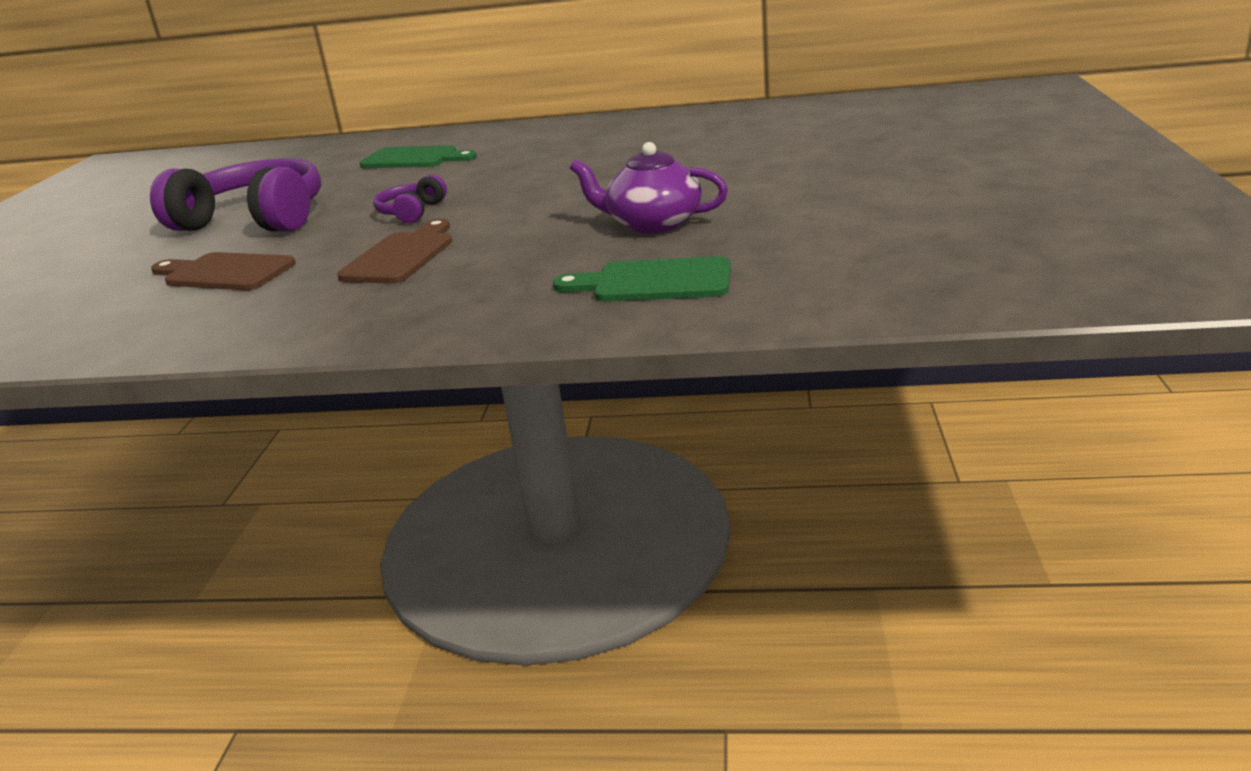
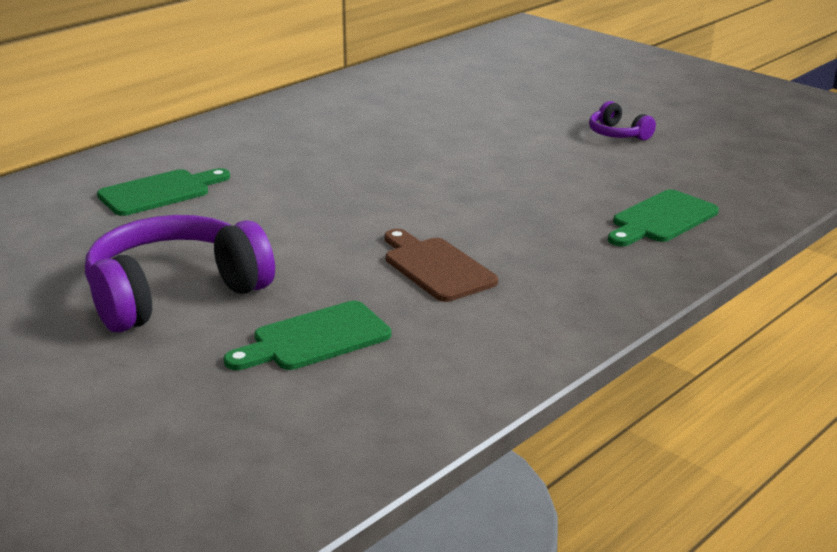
camera: 55 degrees left, 0 degrees up
brown cutting board [151,252,295,290] -> green cutting board [224,301,391,370]
purple headphones [373,174,447,223] -> purple headphones moved to [589,101,656,140]
purple teapot [570,142,728,233] -> none

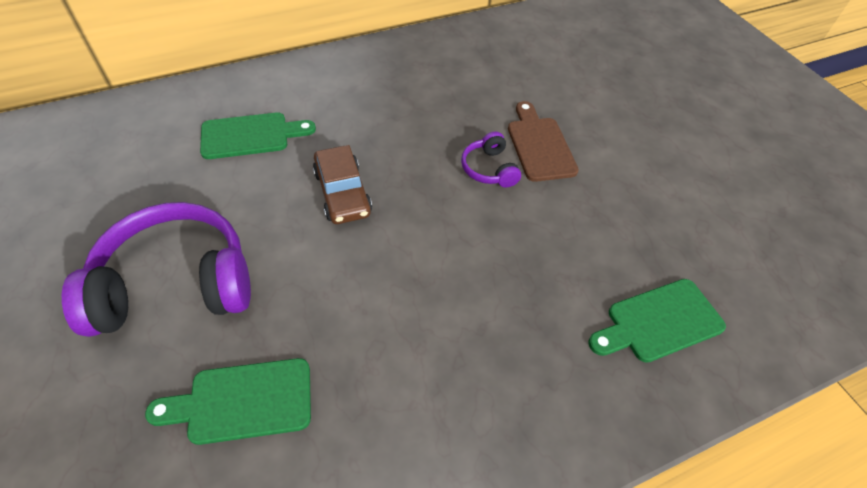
camera: 20 degrees right, 25 degrees up
brown cutting board [385,229,498,302] -> brown cutting board moved to [508,101,579,182]
purple headphones [589,101,656,140] -> purple headphones moved to [461,132,521,188]
none -> brown car [313,145,372,224]

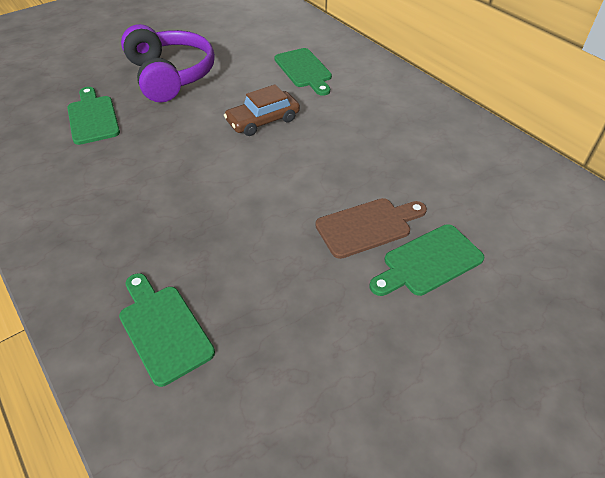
camera: 80 degrees right, 5 degrees down
purple headphones [461,132,521,188] -> none
none -> green cutting board [369,224,484,296]

